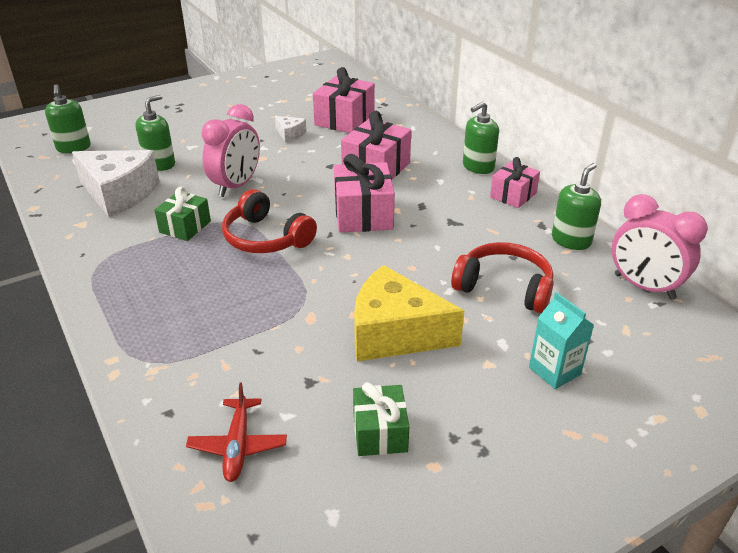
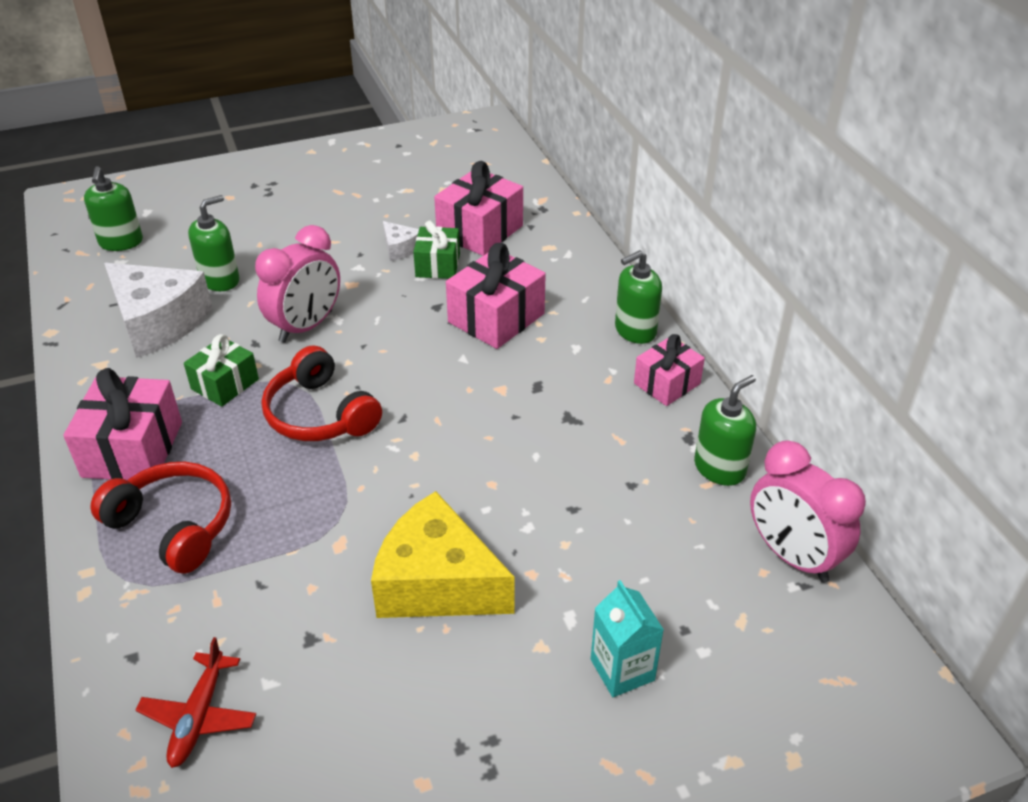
camera: 10 degrees right, 5 degrees up
pink gift [334,154,395,233] -> pink gift moved to [63,368,182,482]
green gift [353,382,409,456] -> green gift moved to [413,221,460,279]
red headphones [451,242,554,313] -> red headphones moved to [90,462,231,574]

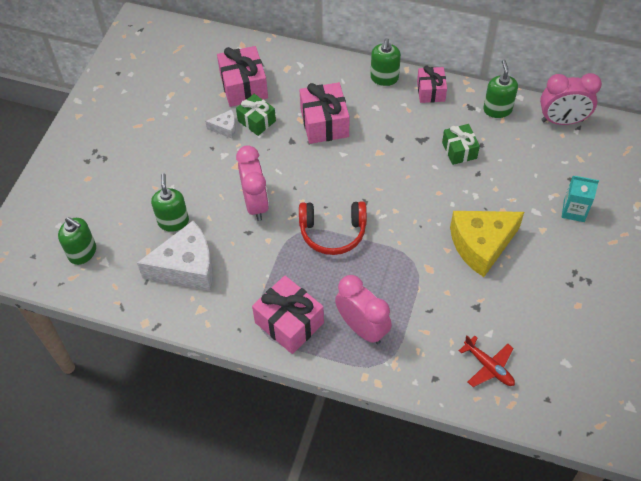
camera: 50 degrees left, 15 degrees up
red headphones [90,462,231,574] -> pink clock [335,275,392,344]
green gift [184,334,259,407] -> green gift moved to [442,124,480,165]

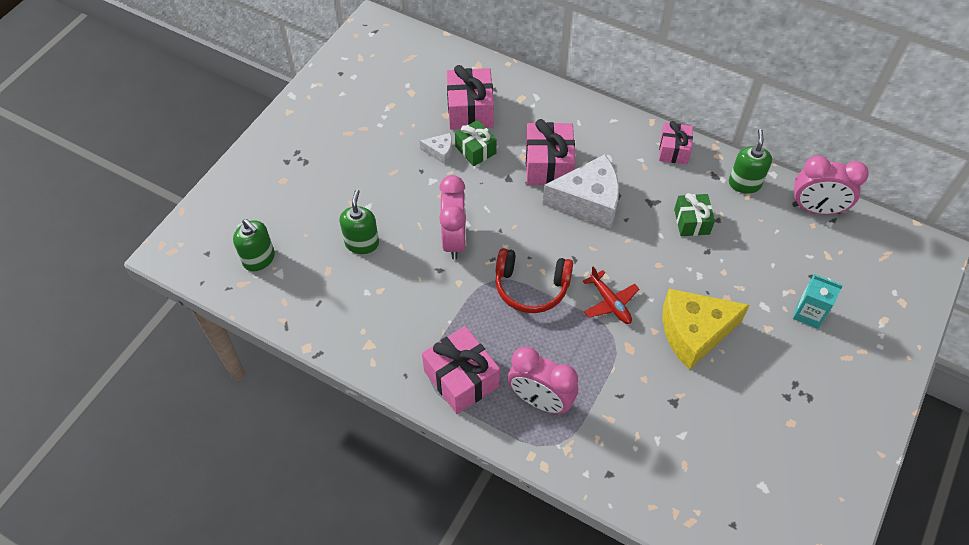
camera: 10 degrees right, 0 degrees up
white cheese [137,221,213,291] -> white cheese moved to [543,154,619,228]
pink clock [335,275,392,344] -> pink clock turned 150 degrees clockwise [508,347,578,414]
green soap dispenser [371,38,401,86] -> none
red plane [459,336,515,387] -> red plane moved to [583,266,639,324]

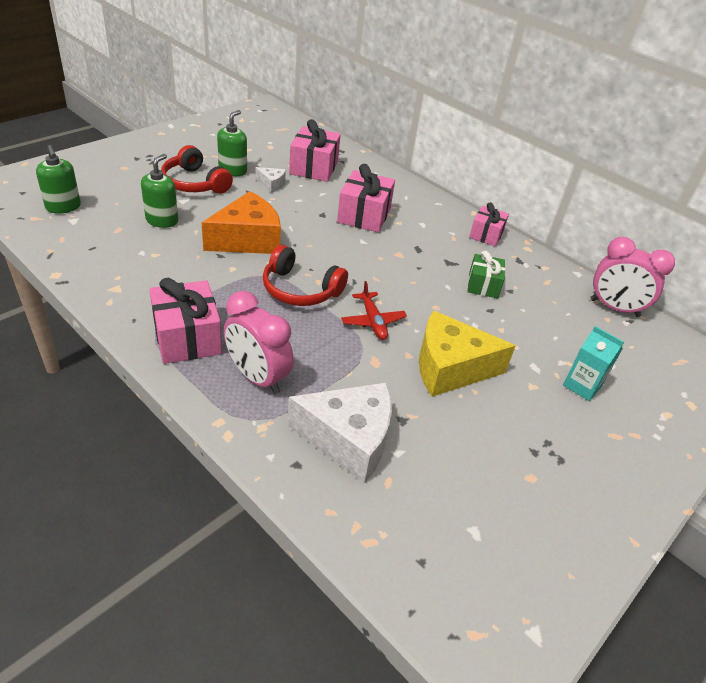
camera: 10 degrees right, 15 degrees down
pink clock [439,175,466,260] -> orange cheese [202,191,281,254]
green gift [455,120,497,166] -> none
white cheese [543,154,619,228] -> white cheese moved to [287,382,392,484]
green soap dispenser [729,129,772,194] -> green soap dispenser moved to [217,110,247,176]
none -> red headphones [161,145,233,194]

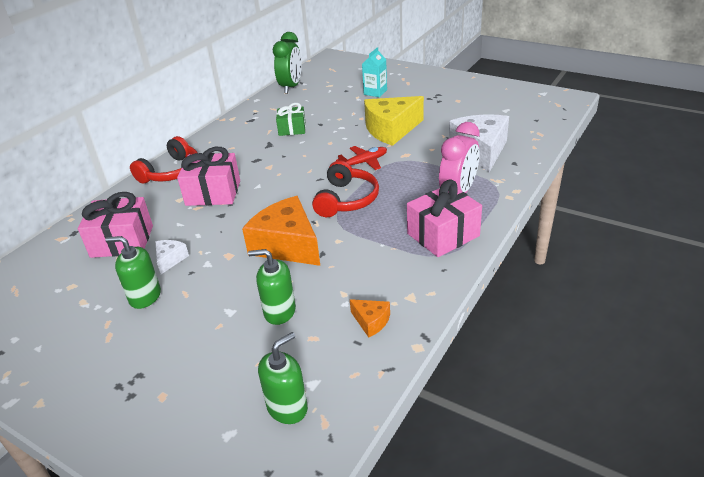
camera: 95 degrees left, 5 degrees down
red headphones [161,145,233,194] -> red headphones moved to [130,136,198,184]
yellow cheese [419,310,516,397] -> yellow cheese turned 75 degrees clockwise [364,96,424,146]
pink gift [469,202,509,246] -> none
pink clock [590,237,675,317] -> green clock [273,32,302,94]
none -> orange cheese [350,299,390,338]

